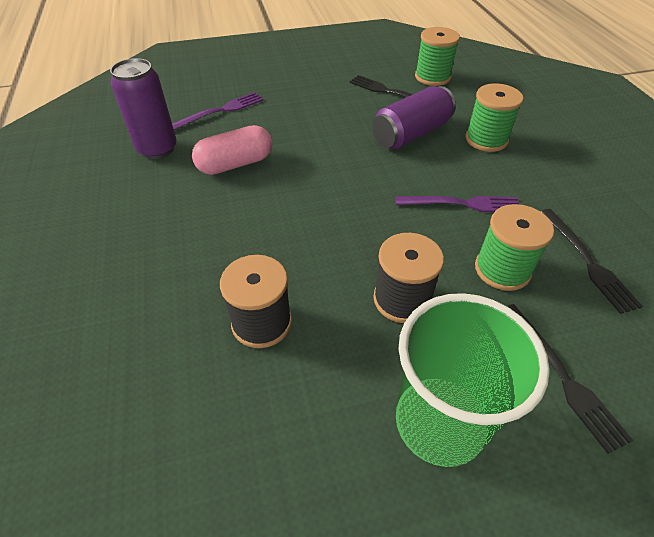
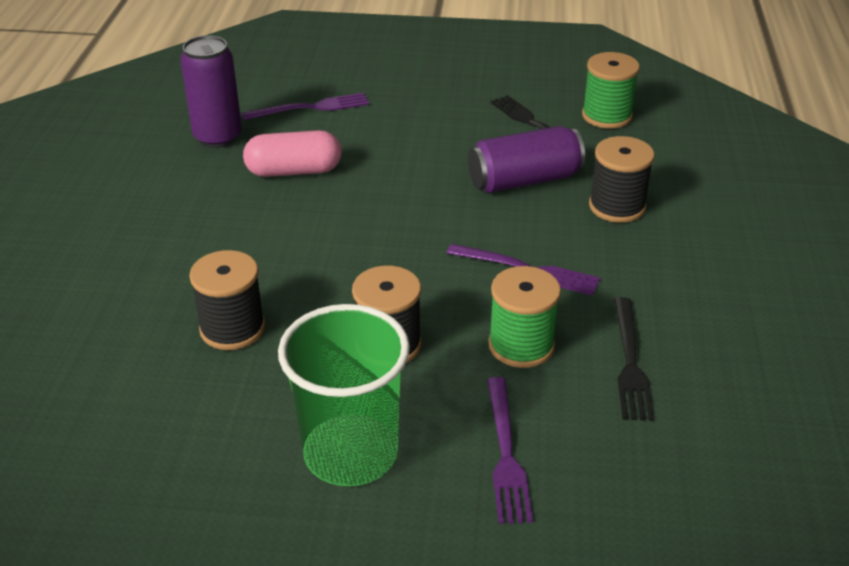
camera: 20 degrees right, 10 degrees down
green spool [466,83,524,152] -> black spool [589,136,655,223]
black fork [507,304,634,454] -> purple fork [487,377,533,524]

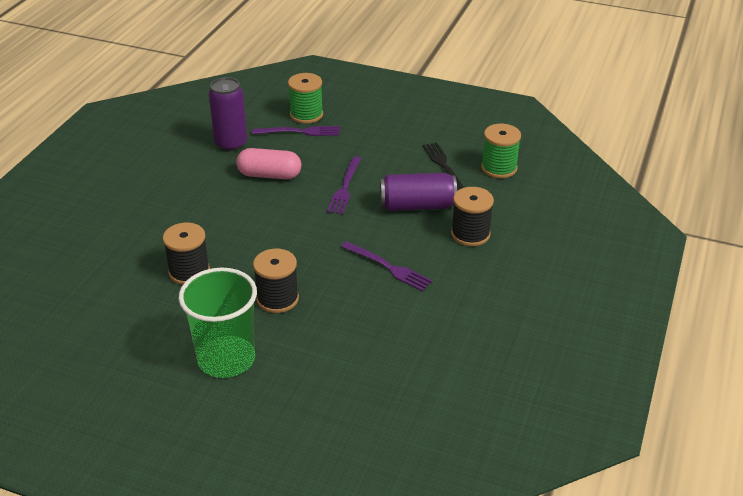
camera: 15 degrees right, 0 degrees up
purple fork [487,377,533,524] -> purple fork moved to [327,156,361,215]
green spool [488,266,561,368] -> green spool moved to [288,73,323,124]
black fork [614,297,654,421] -> none

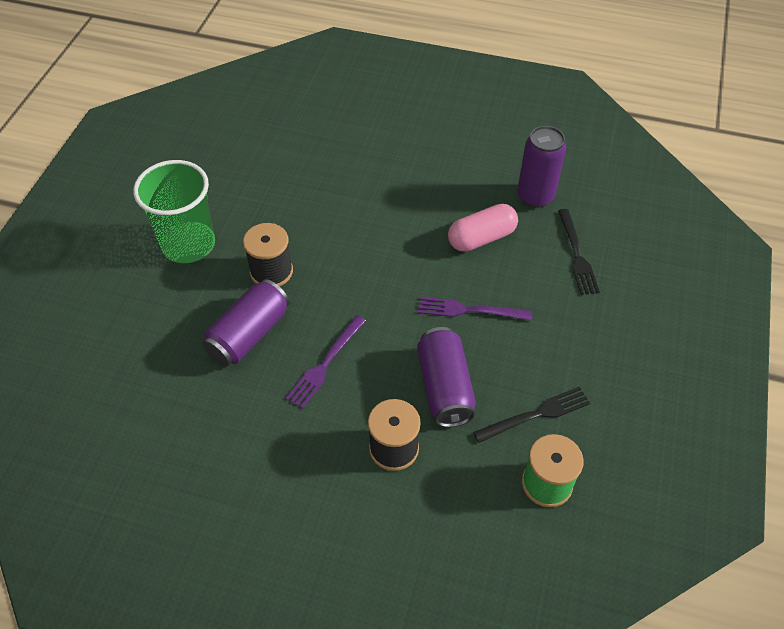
camera: 85 degrees right, 15 degrees up
black spool [163,222,210,285] -> none
pink capsule [236,148,301,179] -> pink capsule turned 60 degrees clockwise [448,204,518,252]
purple fork [252,126,340,136] -> black fork [558,209,600,295]
green spool [288,73,323,124] -> none
none -> purple can [202,279,289,366]

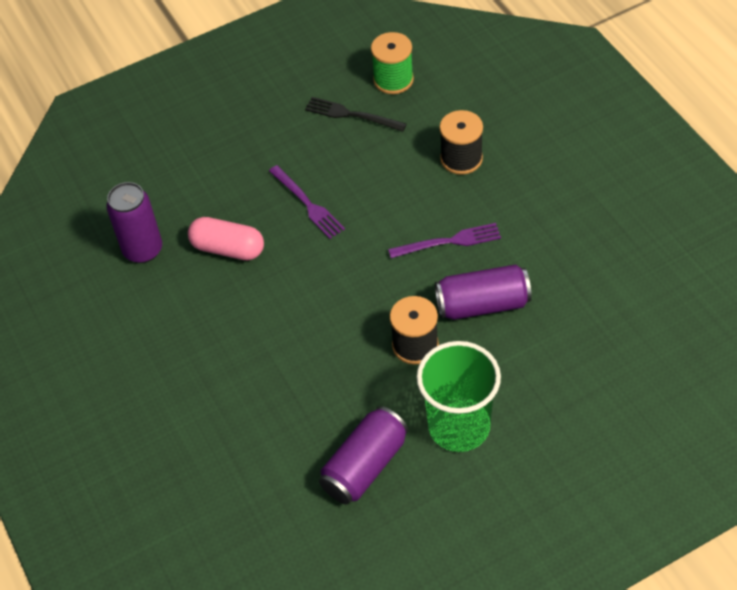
camera: 130 degrees left, 0 degrees up
purple can [417,327,476,427] -> purple can moved to [319,406,408,504]
black fork [558,209,600,295] -> none

